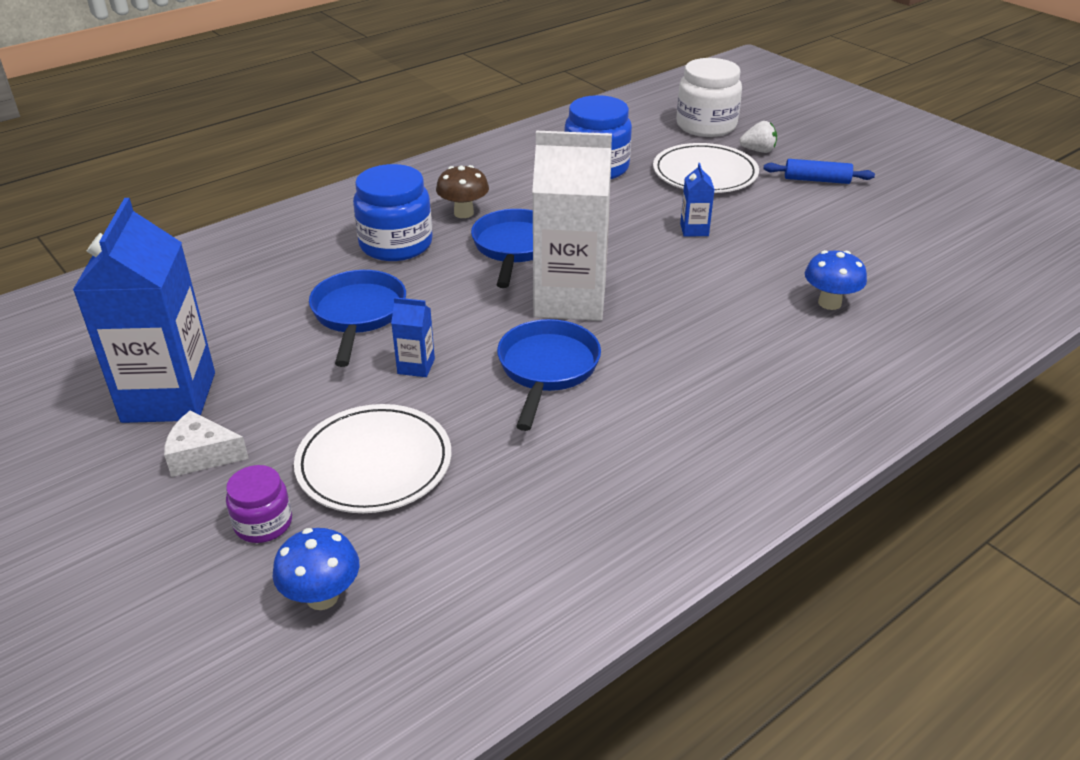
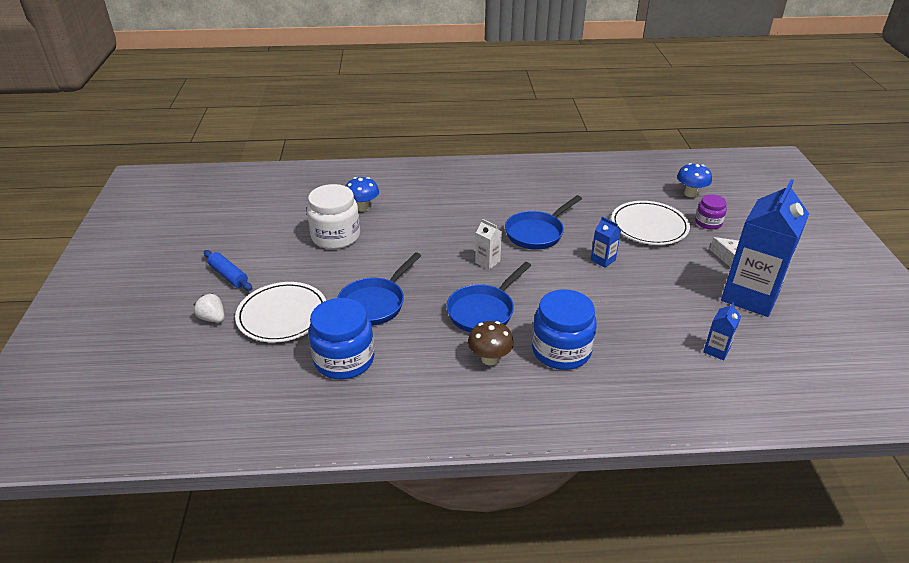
camera: 145 degrees left, 0 degrees up
blue pan [309,270,406,367] -> blue pan moved to [337,252,421,326]
white carton [532,131,612,321] -> white carton [475,219,502,270], size x0.41
white jar [677,58,742,137] -> white jar moved to [307,184,360,249]
blue carton [680,163,715,237] -> blue carton moved to [703,302,741,360]

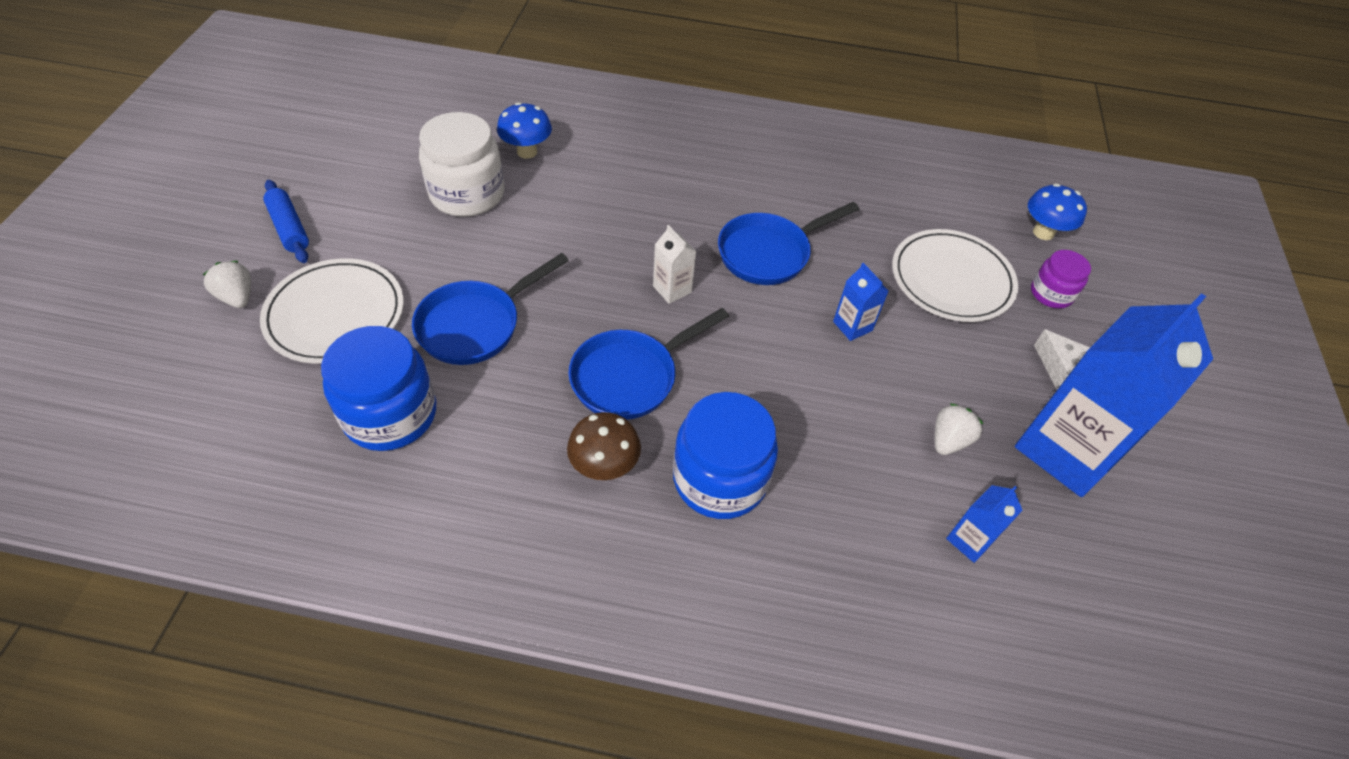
camera: 10 degrees right, 15 degrees up
none -> white strawberry [935,404,983,455]

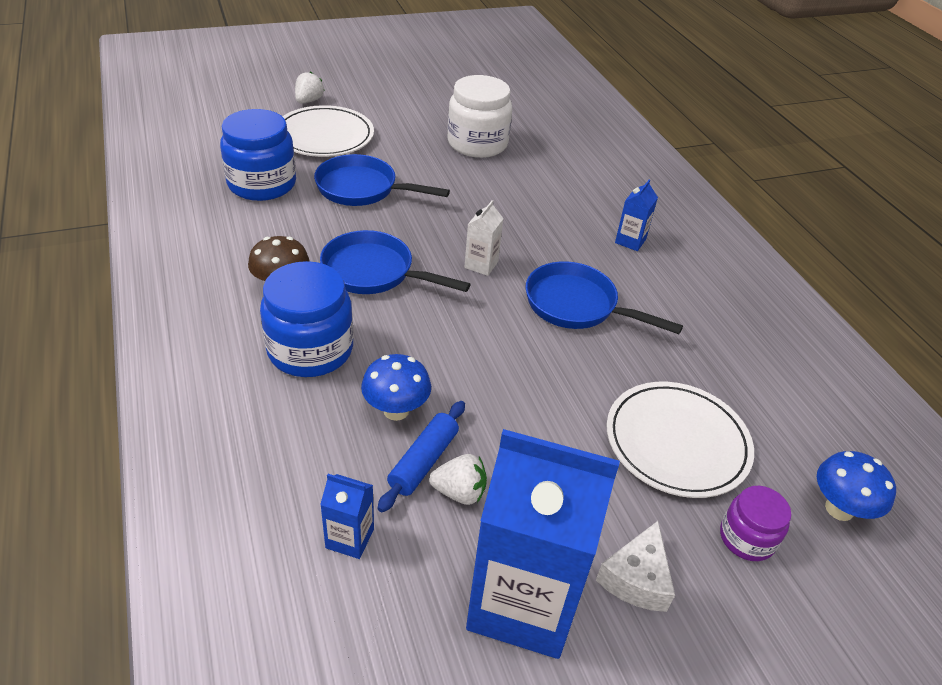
camera: 60 degrees right, 10 degrees down
blue rolling pin [263,180,309,263] -> blue rolling pin moved to [377,401,465,512]
blue mushroom [497,102,552,159] -> blue mushroom moved to [361,354,431,421]
blue carton [833,263,889,341] -> blue carton moved to [615,180,658,251]

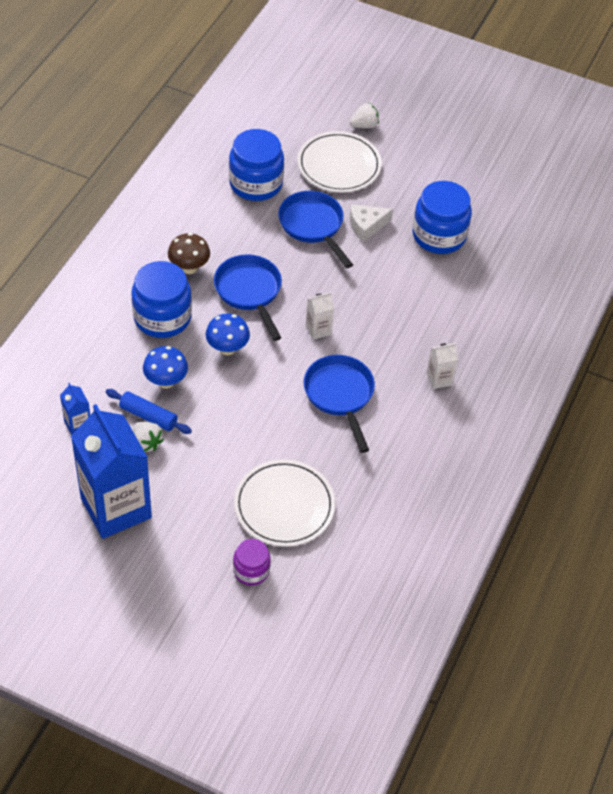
camera: 45 degrees right, 10 degrees up
blue rolling pin [377,401,465,512] -> blue rolling pin turned 45 degrees clockwise [106,389,192,434]
white jar [448,75,512,158] -> blue jar [413,181,472,254]
white cheese [596,521,675,612] -> white cheese moved to [350,204,393,242]
blue carton [615,180,658,251] -> white carton [426,343,458,389]
blue mushroom [817,451,896,521] -> blue mushroom moved to [206,313,250,355]

